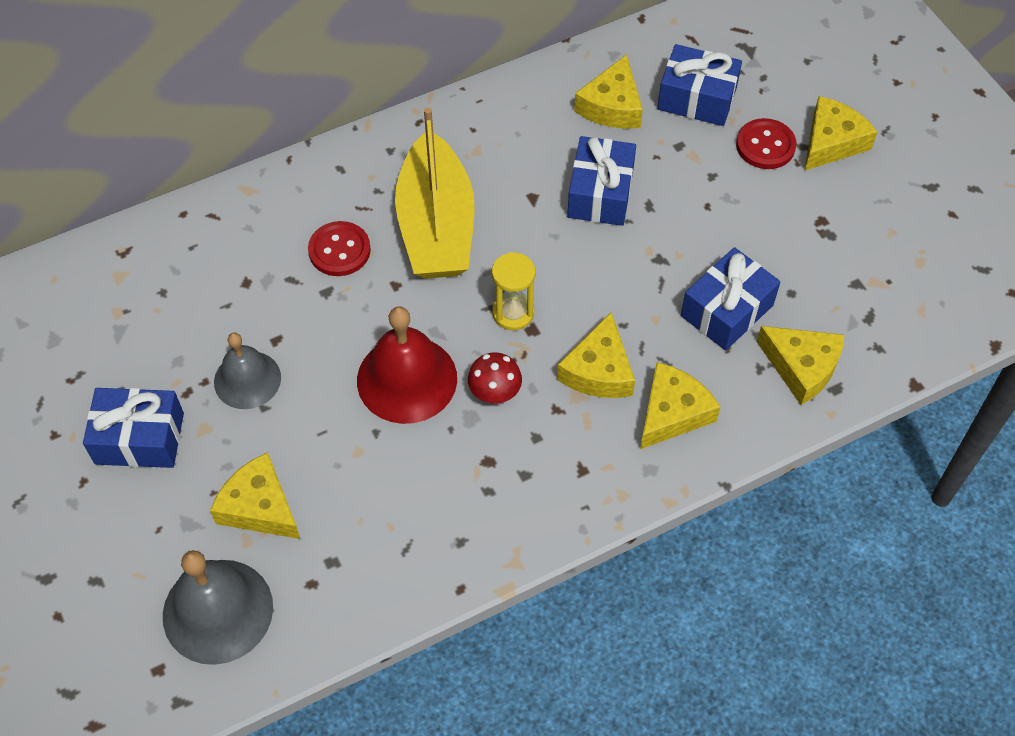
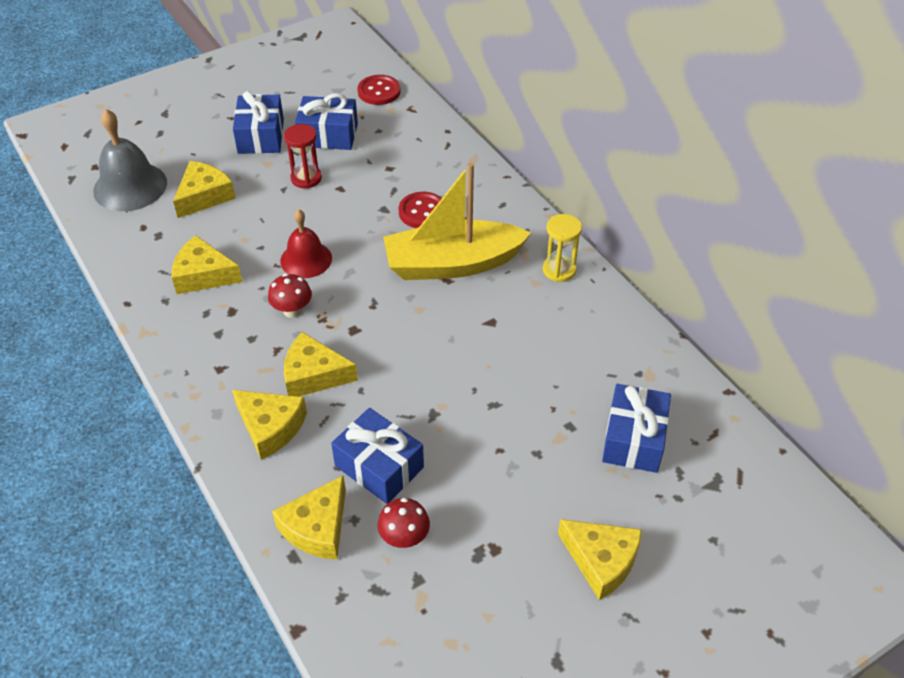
camera: 85 degrees right, 10 degrees down
grey bell [214,332,281,409] -> red hourglass [284,124,322,189]
red bell [357,306,457,424] -> red bell [280,209,332,278], size x0.67
yellow hourglass [492,252,535,330] -> yellow hourglass moved to [543,214,582,282]
blue gift [567,136,636,226] -> blue gift moved to [295,93,358,150]
yellow cheese [574,54,643,129] -> yellow cheese moved to [172,235,242,294]
red button [736,118,796,169] -> red button moved to [357,75,401,105]
none -> red mushroom [378,498,430,548]

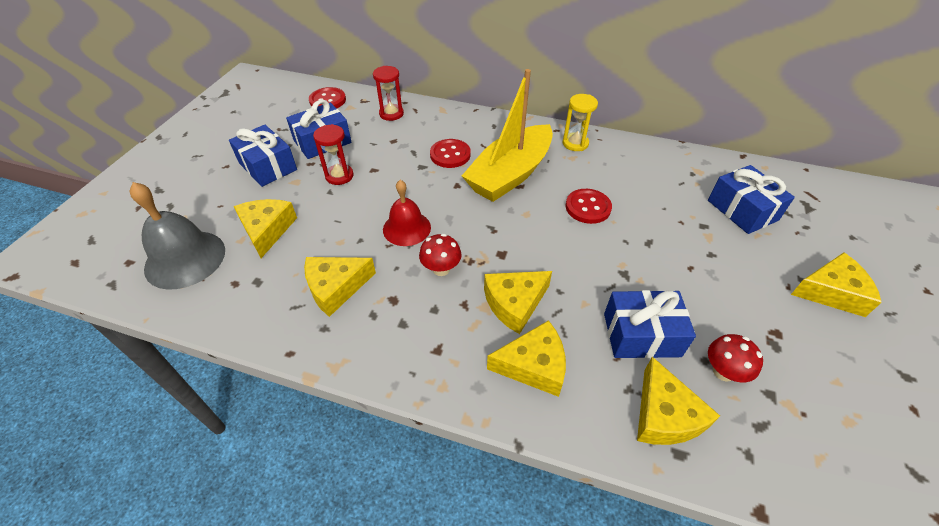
camera: 40 degrees left, 0 degrees up
none -> red hourglass [373,66,404,121]
none -> red button [565,189,612,224]

